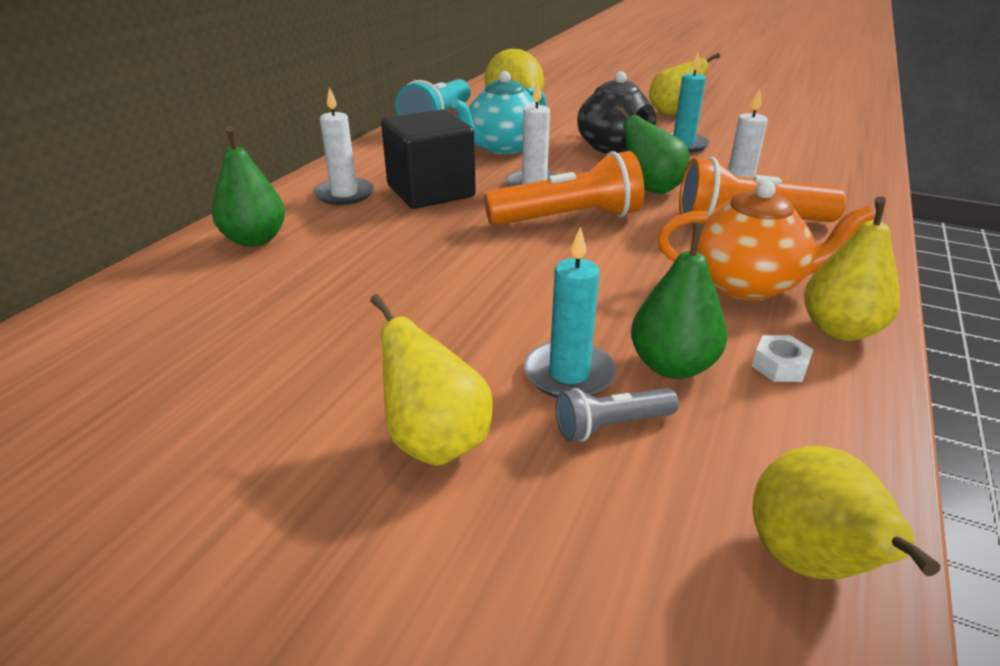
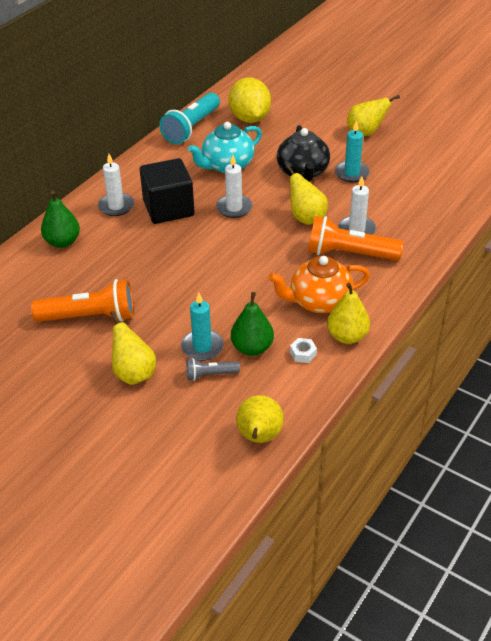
camera: 10 degrees right, 10 degrees up
orange flashlight [484,151,644,226] -> orange flashlight moved to [31,279,134,322]
green pear [613,105,690,194] -> yellow pear [286,165,328,225]
orange teapot [657,180,874,300] -> orange teapot turned 150 degrees clockwise [268,256,370,313]

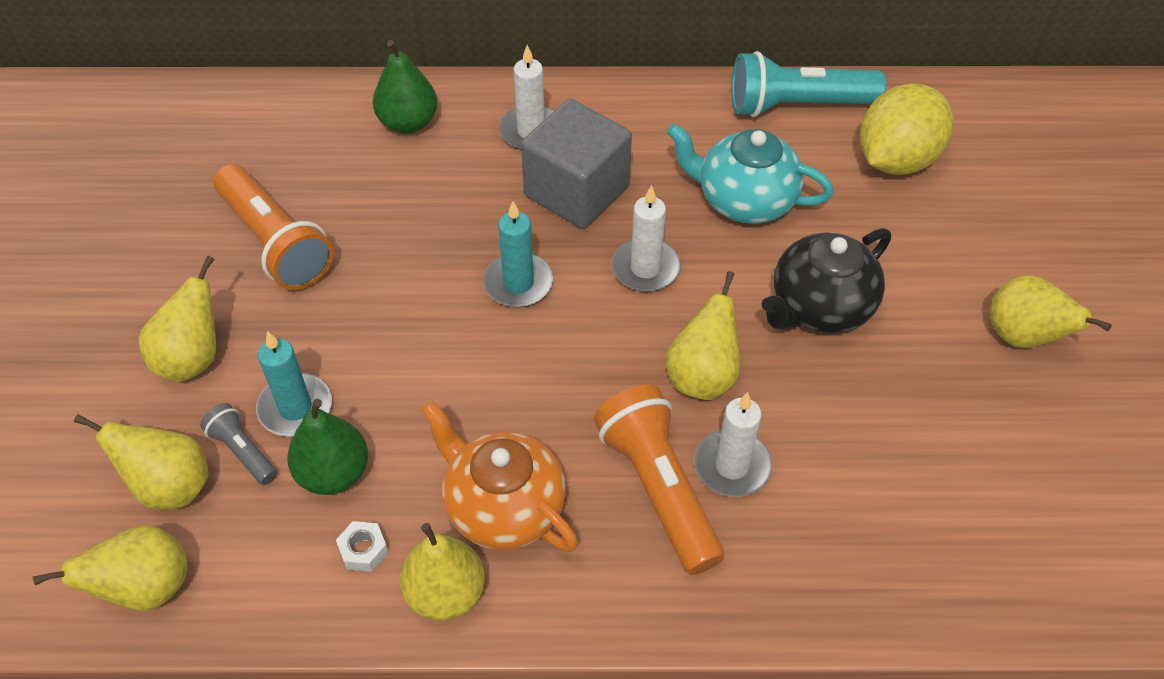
camera: 55 degrees right, 10 degrees up
black cube [140,158,195,224] -> grey cube [521,99,632,229]
turquoise candle [335,120,370,183] -> turquoise candle moved to [483,201,553,307]
none -> yellow pear [74,414,209,510]

